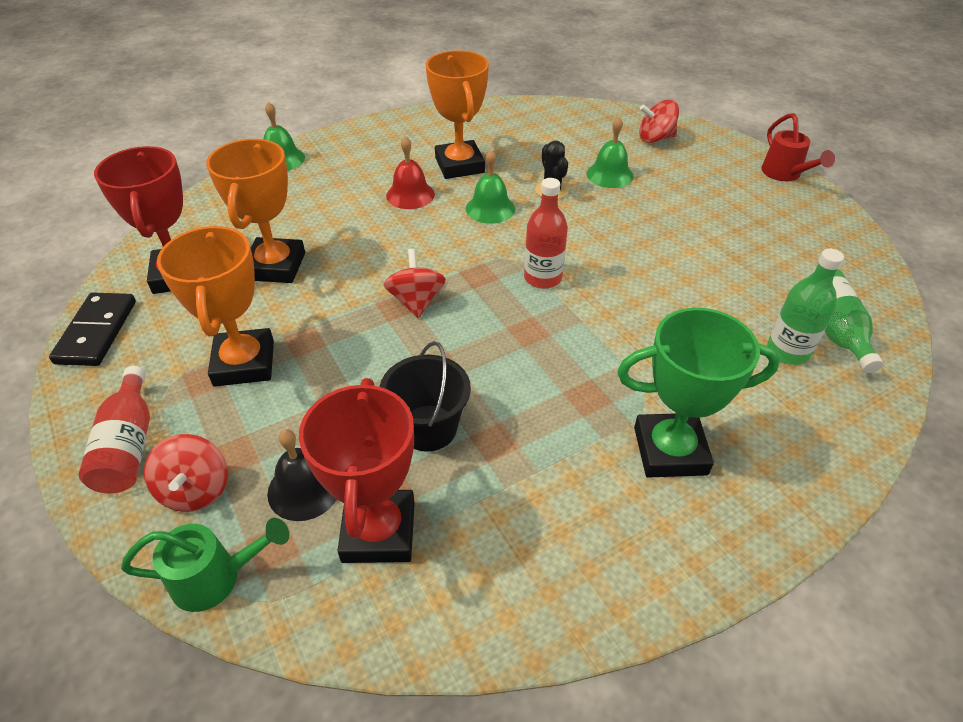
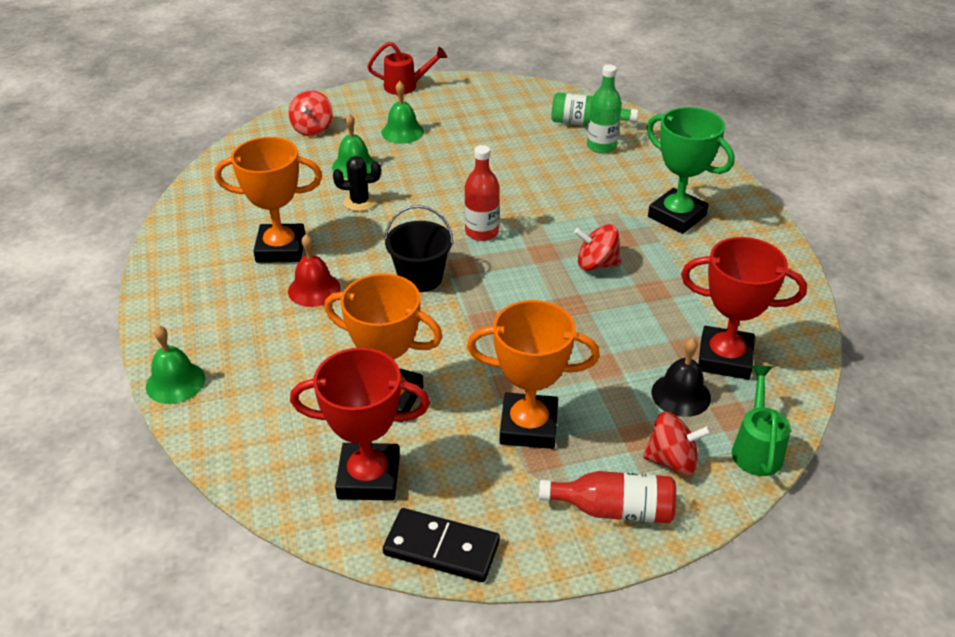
camera: 75 degrees left, 5 degrees down
black bucket [379,341,471,452] -> black bucket moved to [384,205,453,292]
red spinning top [383,249,446,318] -> red spinning top moved to [574,224,621,271]
green bell [466,149,515,224] -> green bell moved to [382,81,424,144]
green trophy [617,308,780,478] -> green trophy turned 60 degrees counterclockwise [646,107,735,234]

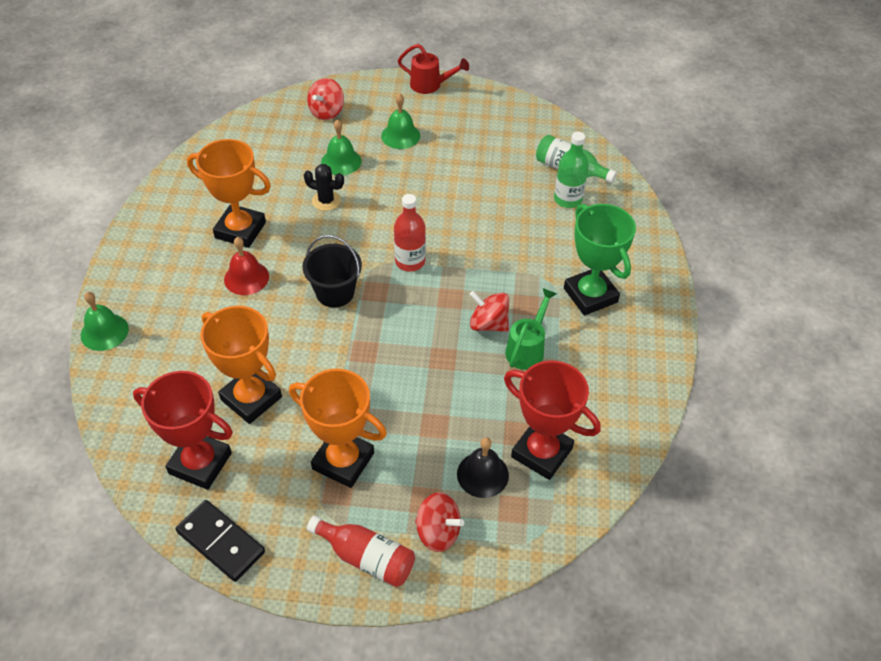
camera: 20 degrees right, 10 degrees up
green watering can [732,365,791,476] -> green watering can moved to [505,288,557,370]

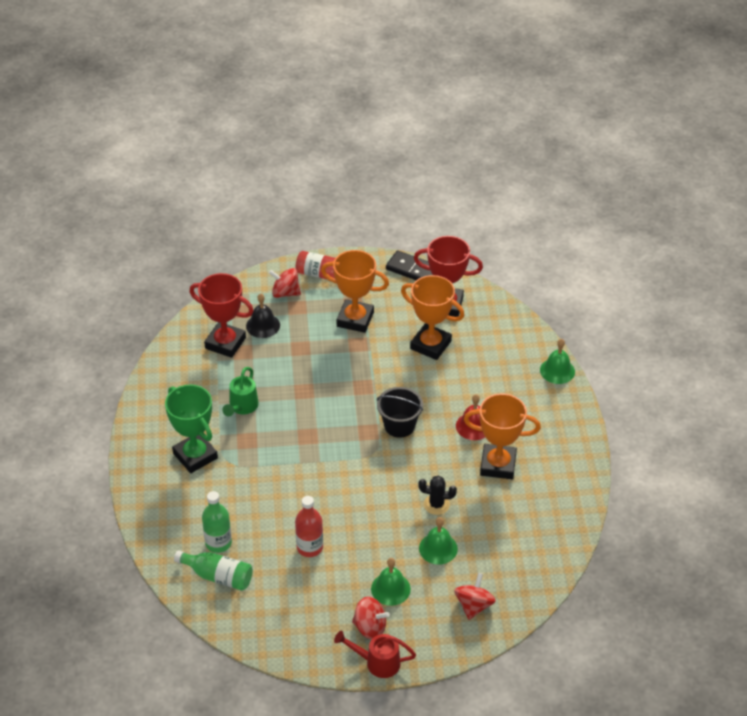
camera: 170 degrees right, 5 degrees down
red bottle [394,194,426,272] -> red bottle moved to [295,496,323,557]
red spinning top [469,291,509,332] -> red spinning top moved to [352,596,390,640]

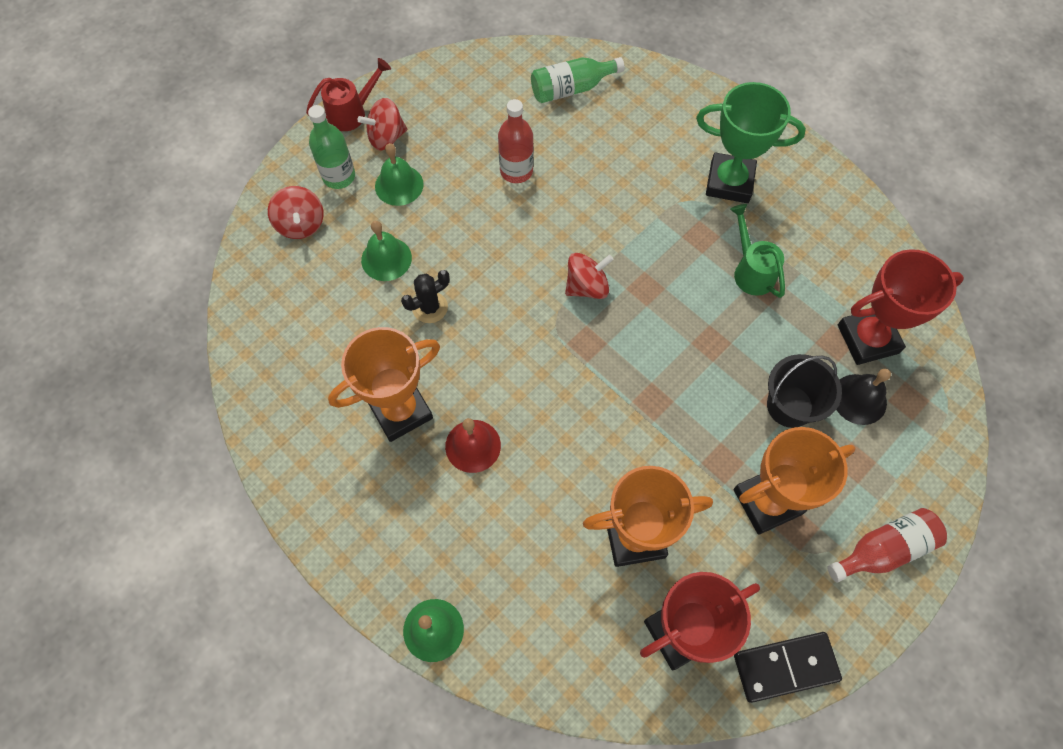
camera: 140 degrees right, 20 degrees up
green bottle [202,491,232,553] -> green bottle moved to [308,105,355,189]
red spinning top [269,268,301,298] -> red spinning top moved to [565,253,613,299]
black bucket [377,387,423,438] -> black bucket moved to [767,354,842,428]

